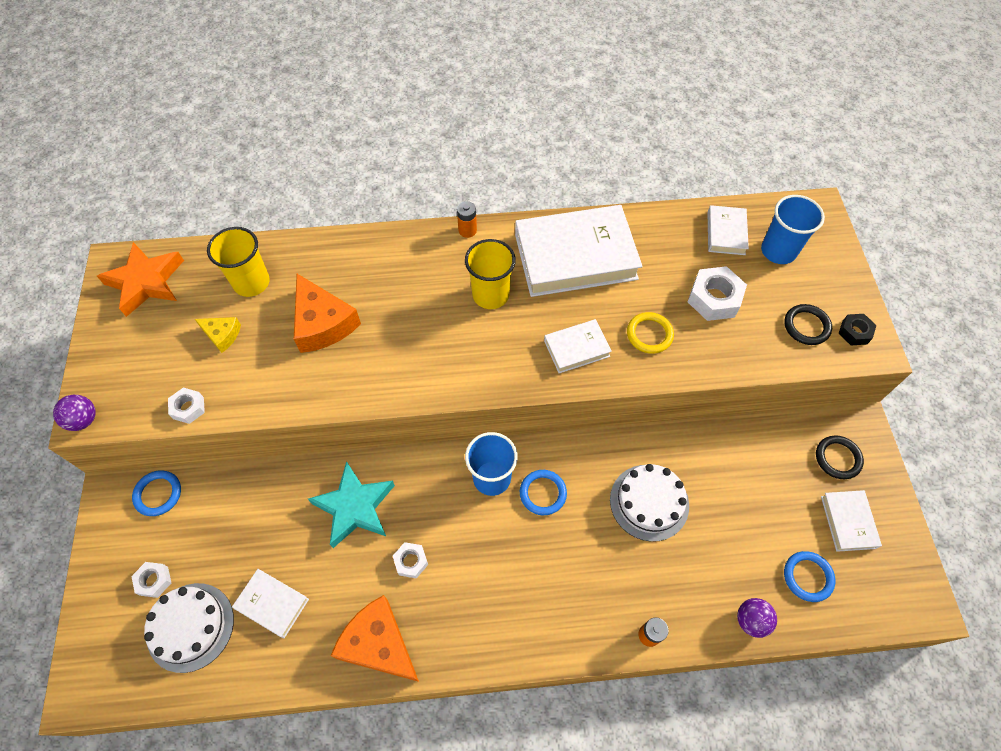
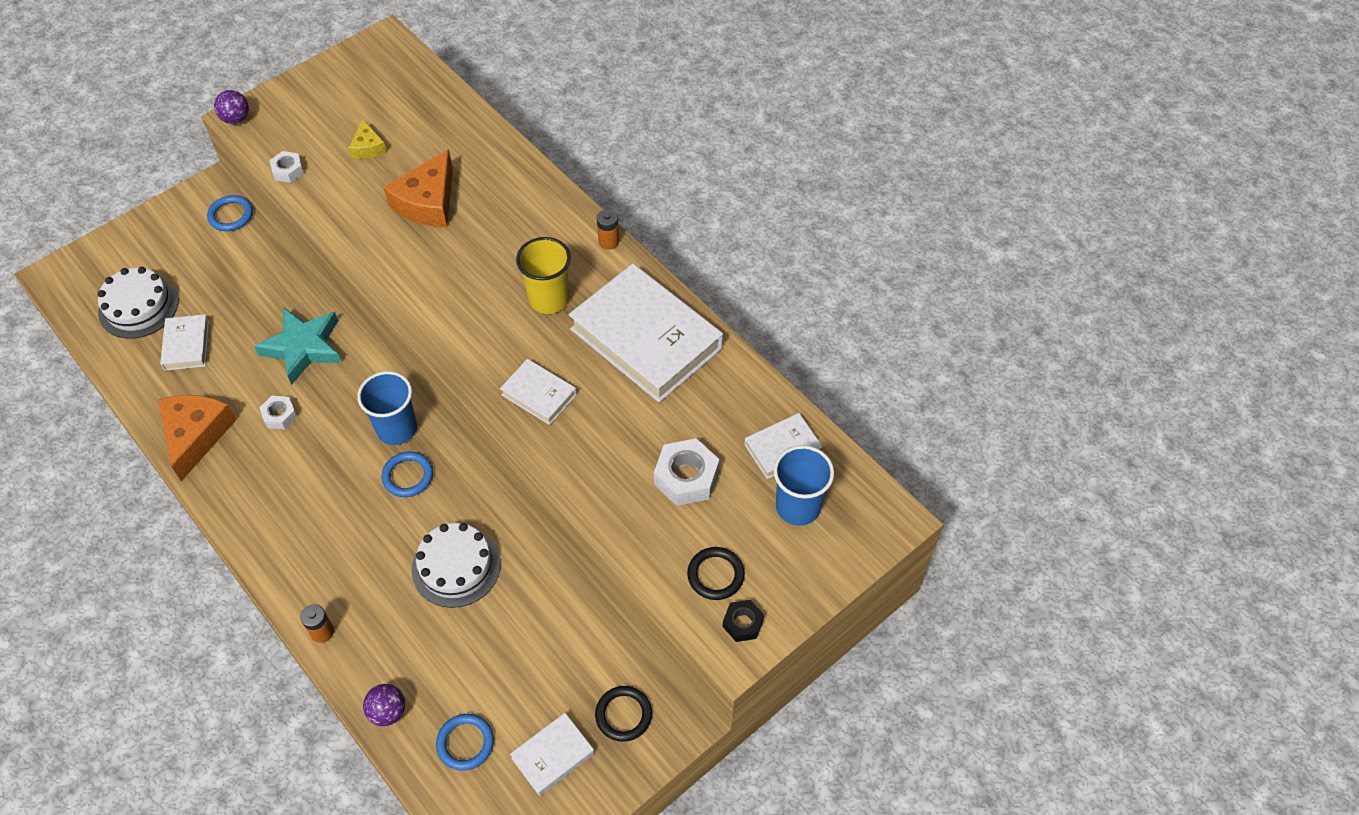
camera: 55 degrees right, 5 degrees down
orange star [97,242,184,317] -> none
white nut [131,562,171,598] -> none
yellow cup [207,227,270,297] -> none
yellow ring [627,312,674,354] -> none

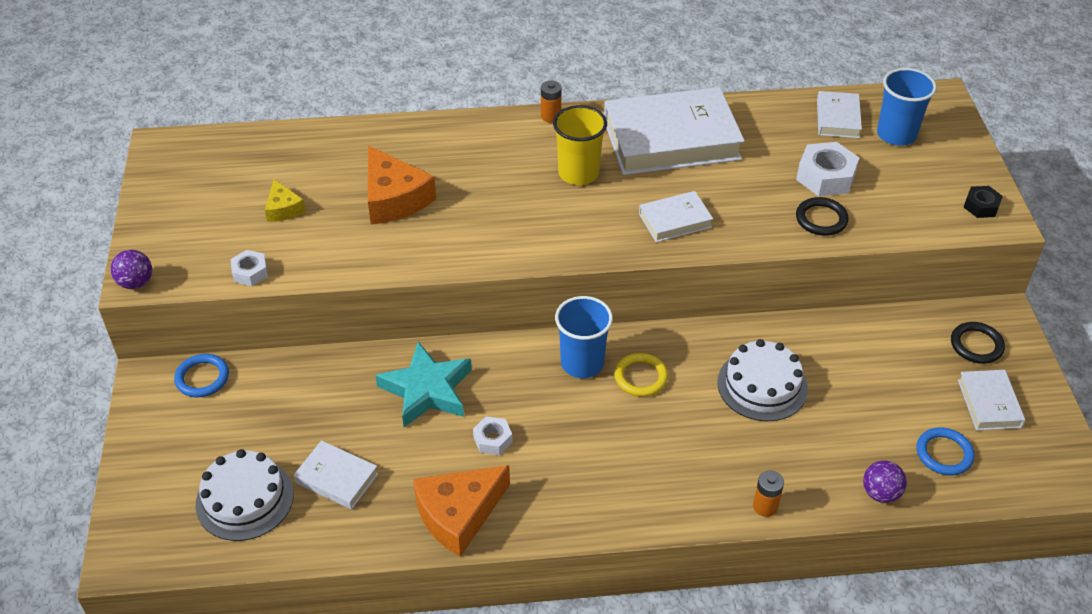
camera: 55 degrees left, 10 degrees down
orange cheese [158,395,236,481] -> orange cheese turned 75 degrees counterclockwise [413,465,510,557]
yellow cheese [349,119,387,159] -> yellow cheese turned 45 degrees clockwise [265,179,306,222]
blue ring [381,451,433,497] -> yellow ring [614,353,668,397]
black ring [687,547,745,600] -> black ring moved to [796,197,849,236]

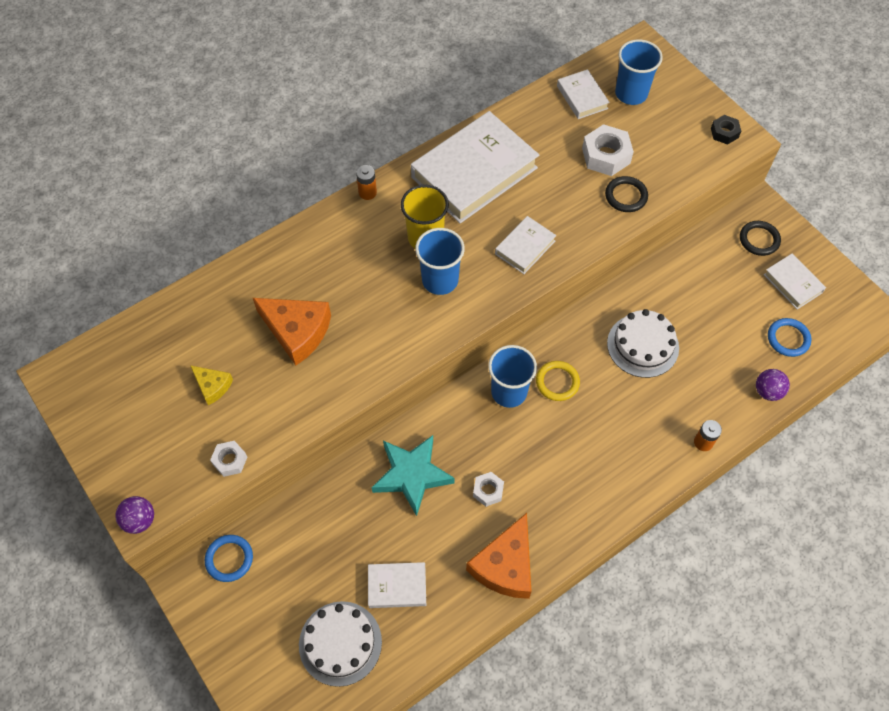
camera: 30 degrees left, 15 degrees up
none -> blue cup [415,228,465,295]

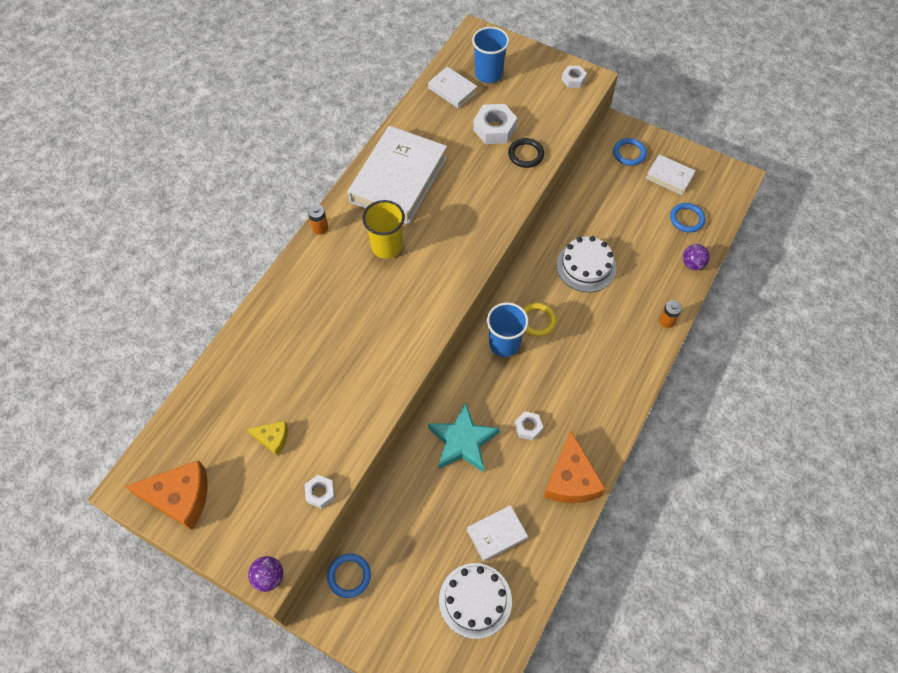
camera: 25 degrees left, 0 degrees up
orange cheese [253,298,331,365] -> orange cheese moved to [125,460,208,530]
blue cup [415,228,465,295] -> none
white book [495,216,557,274] -> none
black nut [711,115,741,145] -> white nut [562,66,587,88]
black ring [740,221,781,256] -> blue ring [613,138,647,166]

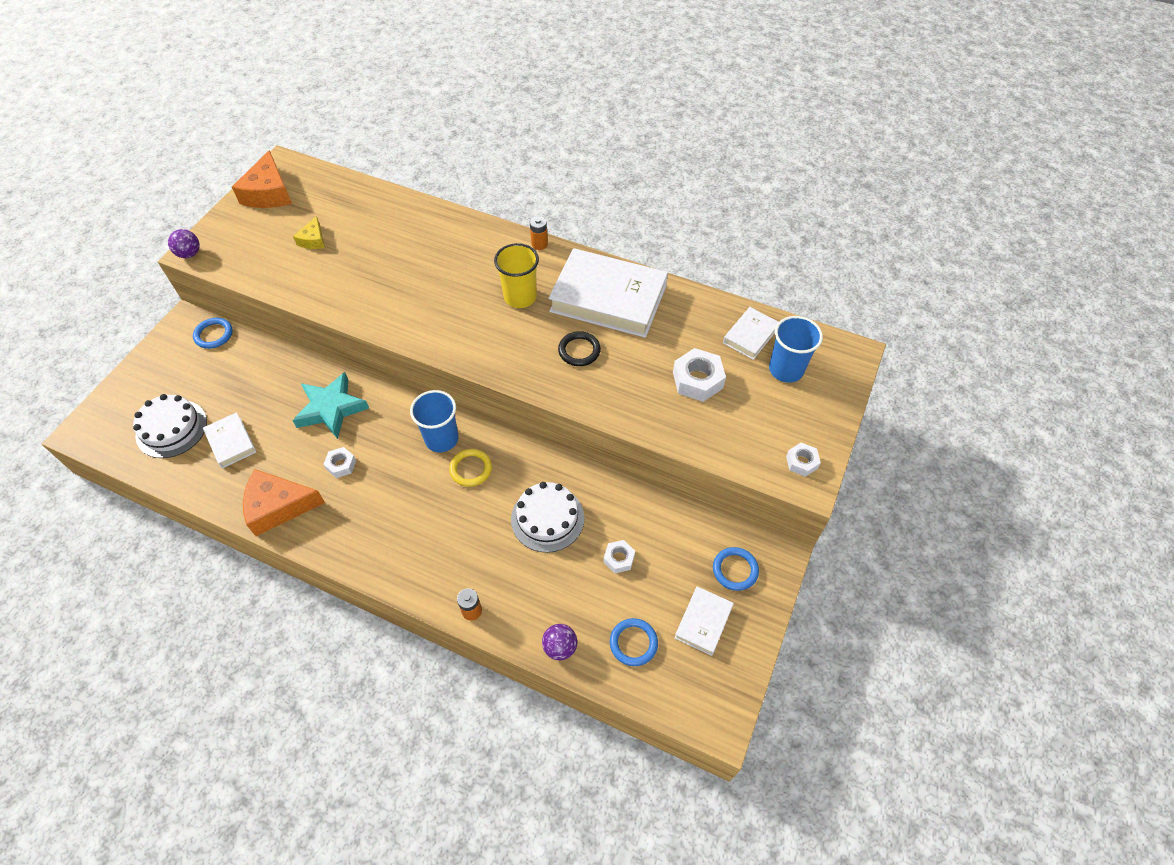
camera: 85 degrees right, 5 degrees down
white nut [305,475,335,509] -> white nut moved to [603,540,635,573]
black ring [508,138,544,168] -> black ring moved to [558,331,601,366]

